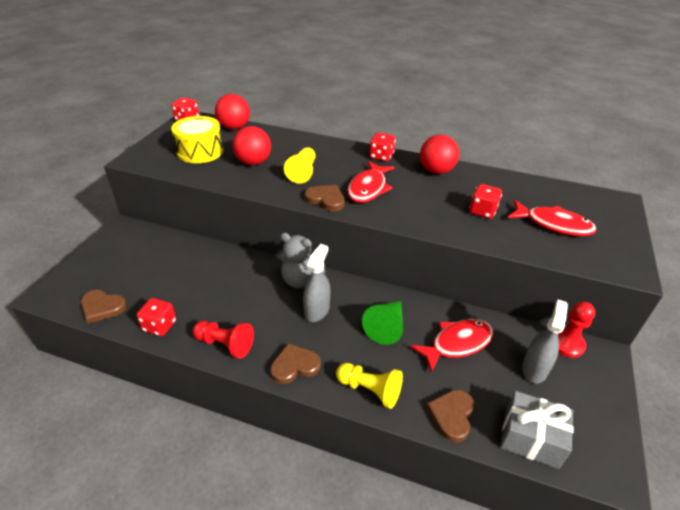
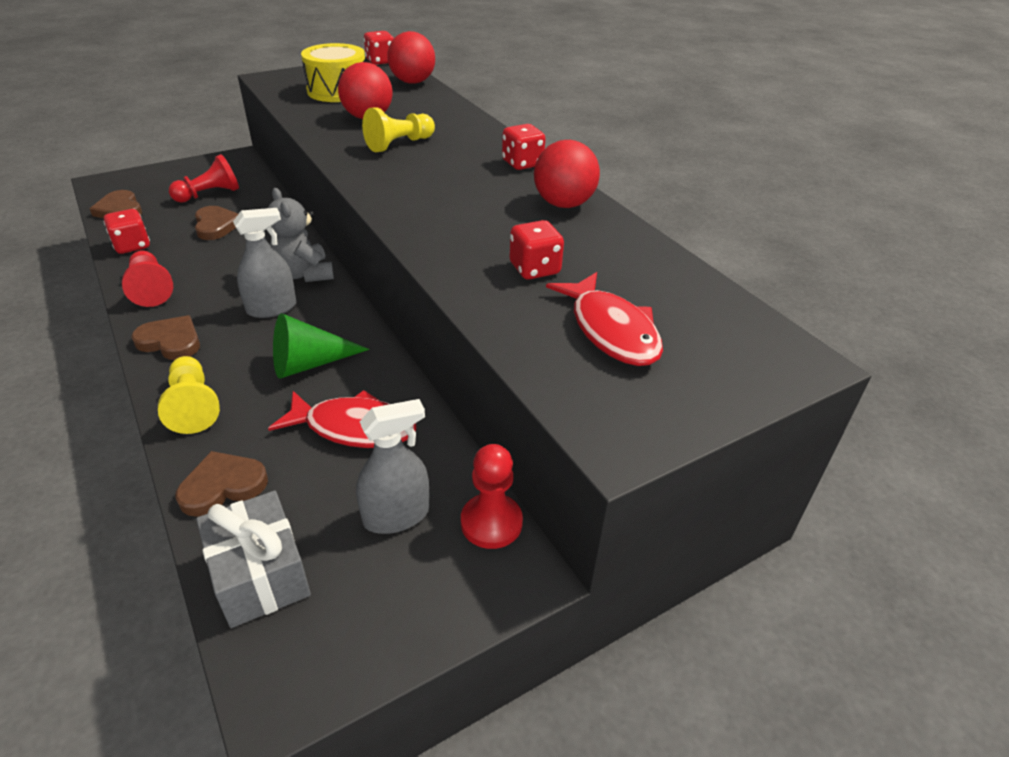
camera: 40 degrees right, 0 degrees up
brown heart [305,185,345,211] -> brown heart moved to [195,206,238,240]
red fish [347,161,395,203] -> none
none -> red pawn [169,154,239,203]

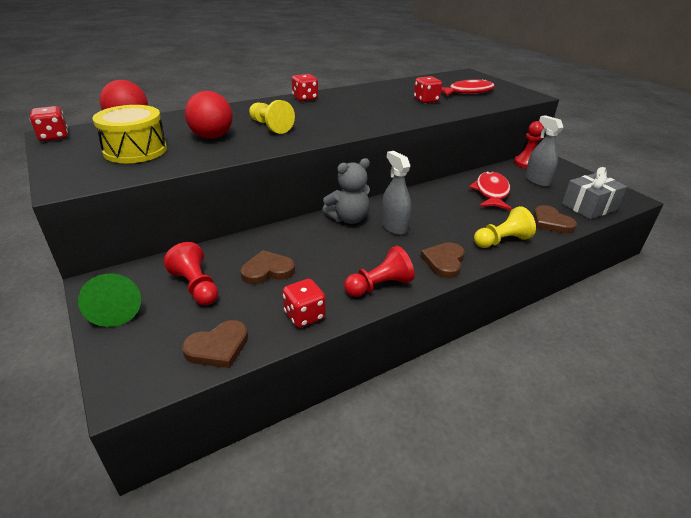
camera: 90 degrees left, 5 degrees down
green cone [273,313,370,379] -> green cone moved to [78,274,141,327]
red ball [534,140,600,208] -> none

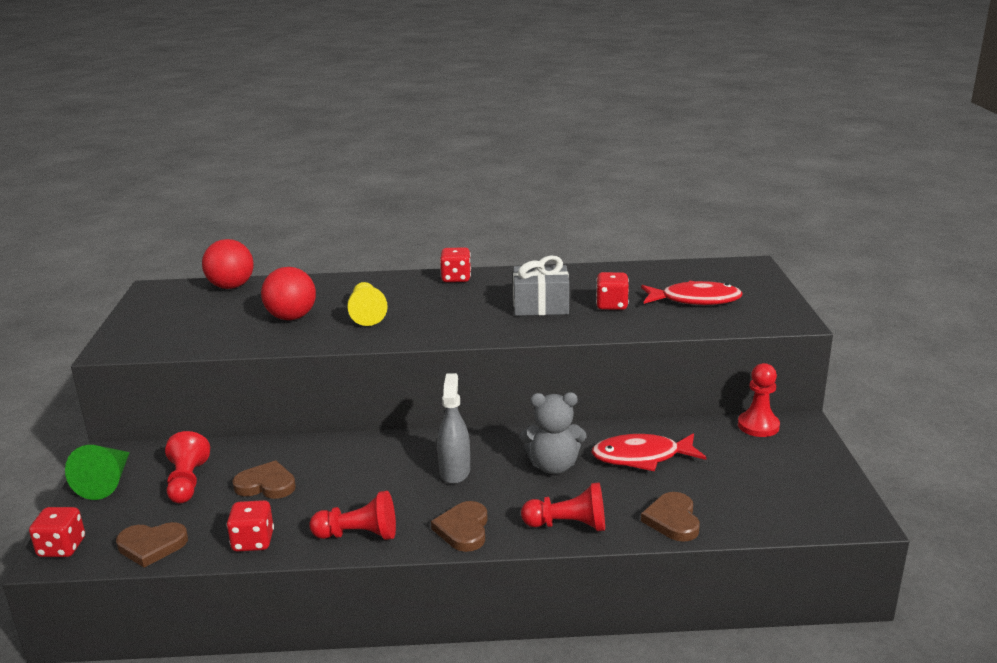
camera: 30 degrees right, 10 degrees down
red dice [30,106,68,141] -> red dice moved to [29,507,85,557]
yellow drum [92,105,167,163] -> none
grey teddy bear [322,158,370,224] -> grey teddy bear moved to [520,392,586,474]
brown heart [420,242,465,278] -> brown heart turned 45 degrees counterclockwise [431,501,488,552]
red fish [469,171,512,210] -> red fish turned 135 degrees counterclockwise [591,433,706,471]
yellow pawn [474,206,536,248] -> red pawn [521,483,605,531]
grey spray bottle [525,115,564,187] -> none
grey gift [562,167,627,219] -> grey gift moved to [513,255,569,316]

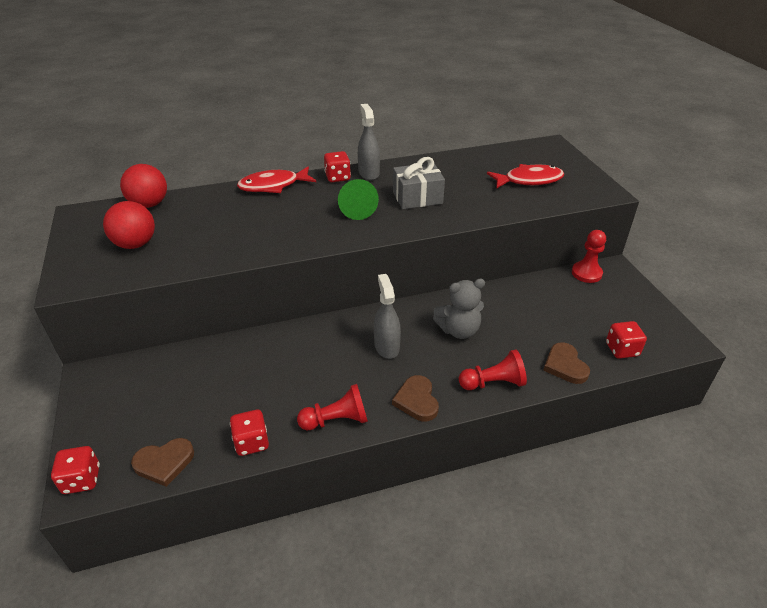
camera: 15 degrees left, 15 degrees up
green cone [65,445,130,500] -> green cone moved to [338,179,379,220]
red pawn [165,431,210,503] -> none
brown heart [232,460,296,499] -> none
red ball [261,267,316,320] -> red ball moved to [103,201,155,249]
yellow pawn [347,282,388,326] -> none
red fish [591,433,706,471] -> red fish moved to [237,167,316,193]
red dice [596,272,629,310] -> red dice moved to [606,321,647,359]
none -> grey spray bottle [358,104,380,180]

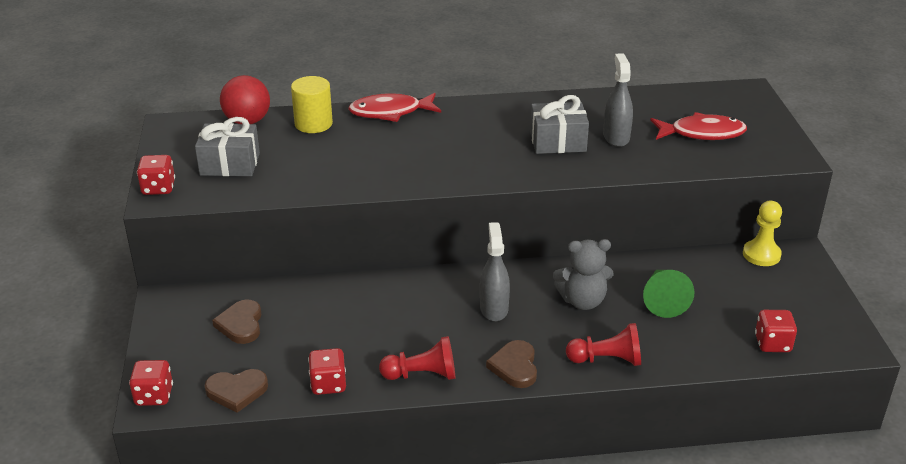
camera: 10 degrees right, 5 degrees down
red ball [103,201,155,249] -> grey gift [195,117,260,176]
red dice [324,151,351,182] -> red dice moved to [137,155,175,195]
green cone [338,179,379,220] -> green cone moved to [643,270,695,318]
grey spray bottle [358,104,380,180] -> grey spray bottle moved to [603,53,633,147]
brown heart [543,342,590,384] -> brown heart moved to [212,299,262,344]
red pawn [572,230,606,283] -> yellow pawn [743,201,782,266]
none -> yellow cylinder [291,76,333,133]

